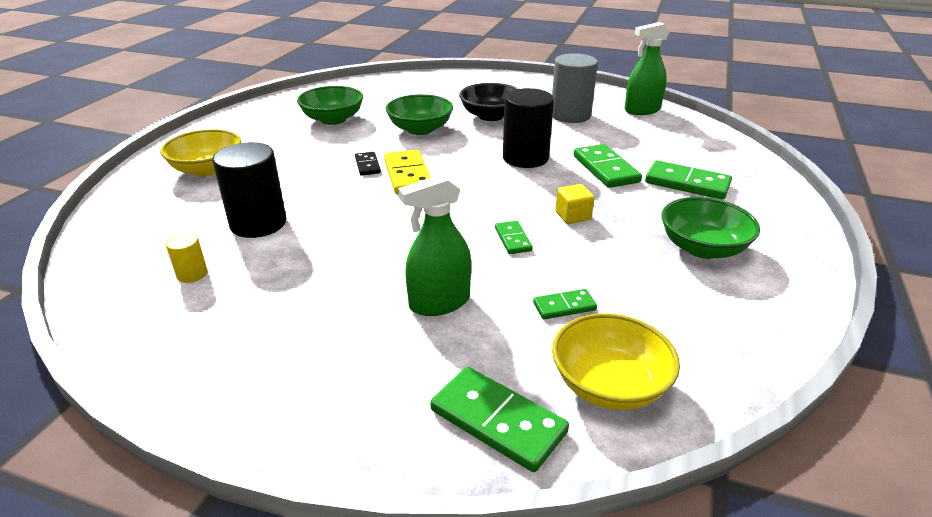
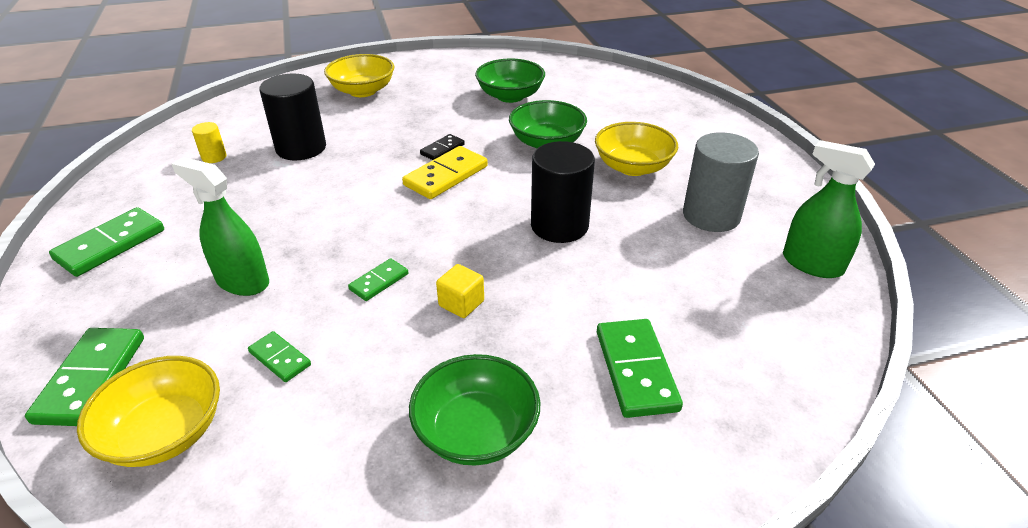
camera: 55 degrees right, 5 degrees up
black bowl [459,83,519,121] -> yellow bowl [595,122,678,176]
green domino [574,144,642,188] -> green domino moved to [49,207,164,277]

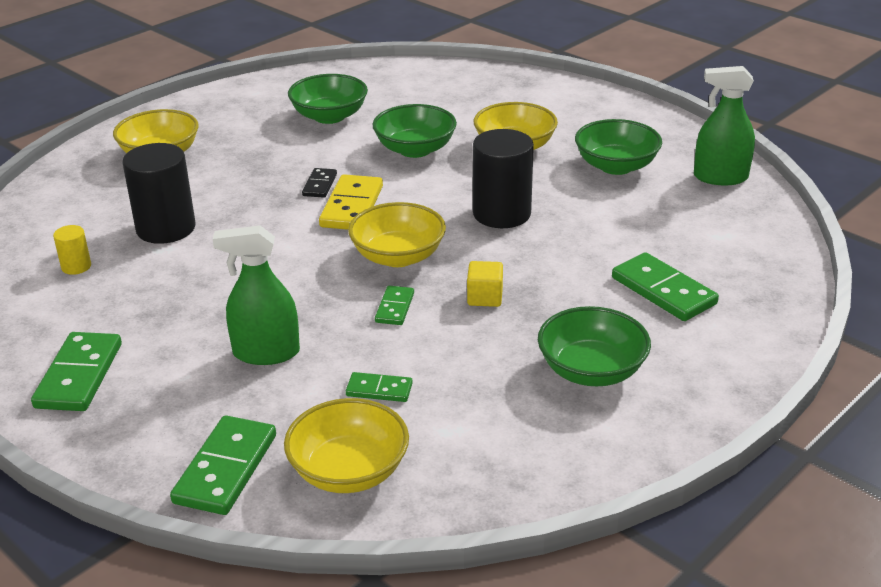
camera: 30 degrees left, 5 degrees down
green domino [25,328,144,426] -> green domino turned 45 degrees clockwise [170,415,276,515]
grey cylinder [683,132,759,232] -> green bowl [575,119,662,175]
none -> yellow bowl [348,202,446,267]

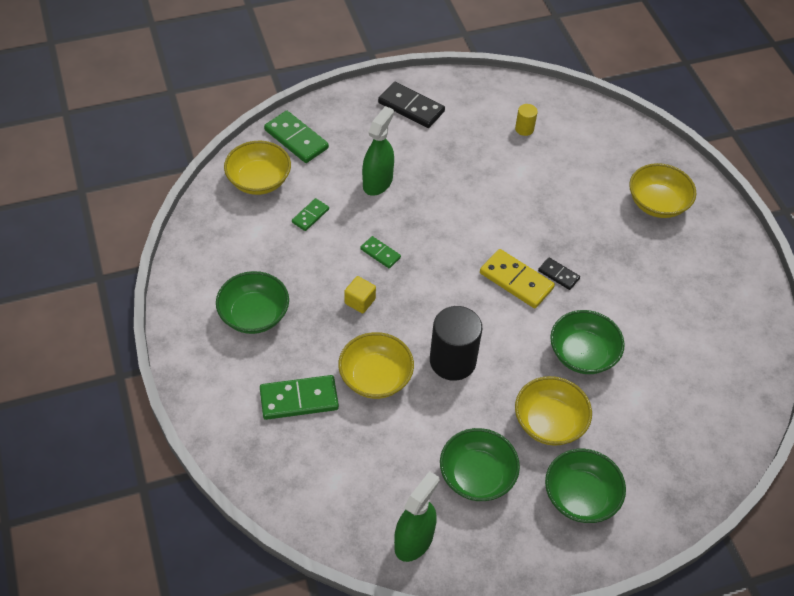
camera: 115 degrees right, 20 degrees up
green domino [31,332,122,411] -> black domino [378,82,445,128]
black cylinder [122,143,196,244] -> none
green bowl [288,74,368,124] -> green bowl moved to [545,449,626,523]
yellow bowl [348,202,446,267] -> yellow bowl moved to [338,332,414,399]

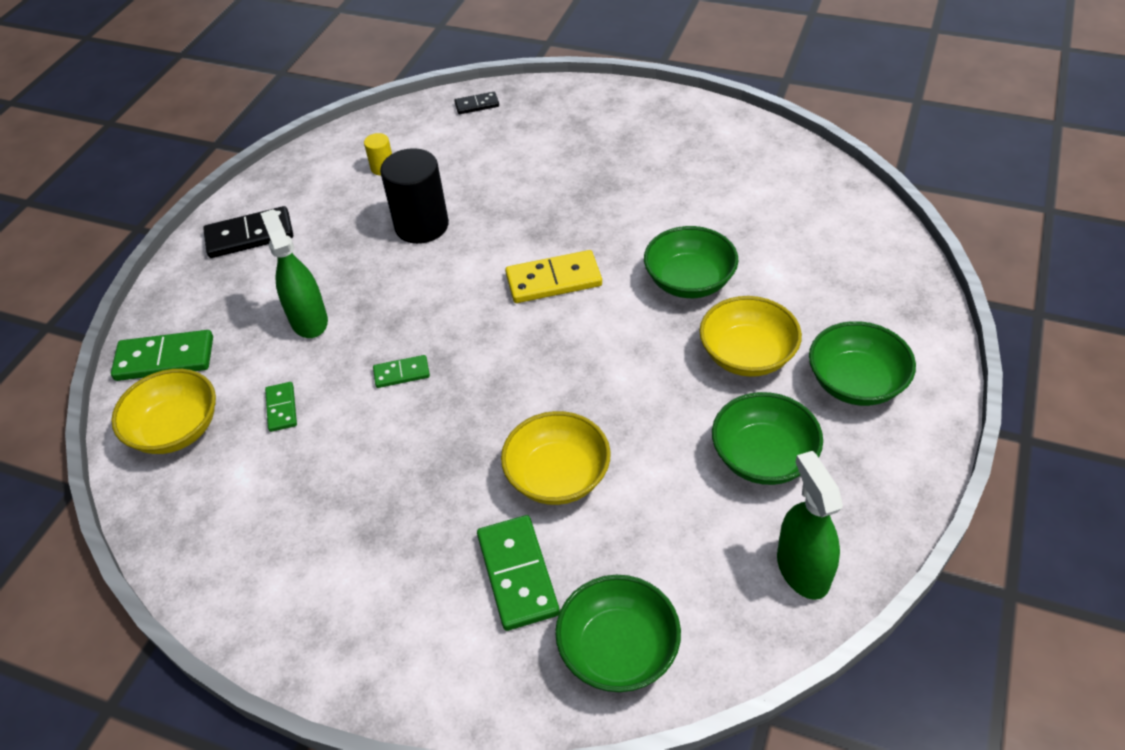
camera: 45 degrees left, 5 degrees down
green bowl [216,271,289,334] -> green bowl moved to [555,575,681,692]
green domino [260,375,339,420] -> green domino turned 45 degrees counterclockwise [477,515,560,631]
yellow cube [344,276,376,313] -> none
black cylinder [430,306,482,381] -> black cylinder moved to [380,148,449,244]
black domino [538,257,580,290] -> black domino moved to [454,92,499,114]
yellow bowl [629,163,696,218] -> none

